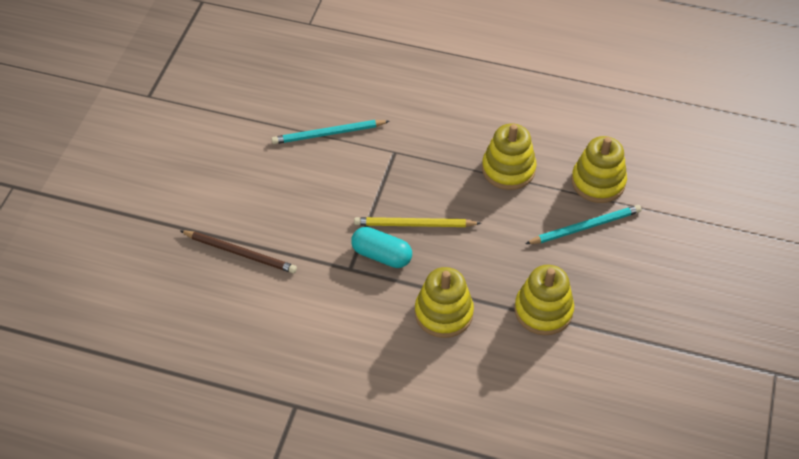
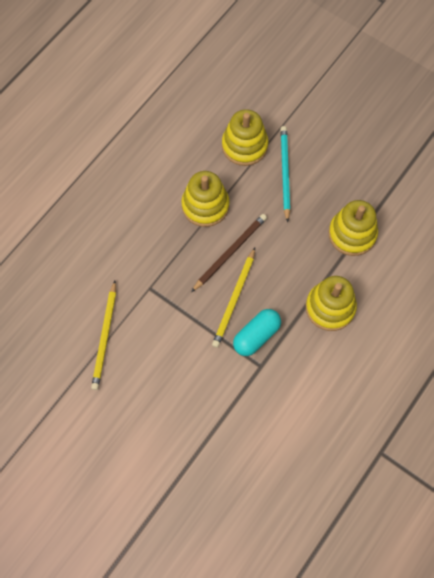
camera: 70 degrees left, 15 degrees up
brown pencil [180,230,297,273] -> brown pencil moved to [191,214,267,292]
turquoise pencil [272,120,389,144] -> yellow pencil [91,281,116,390]

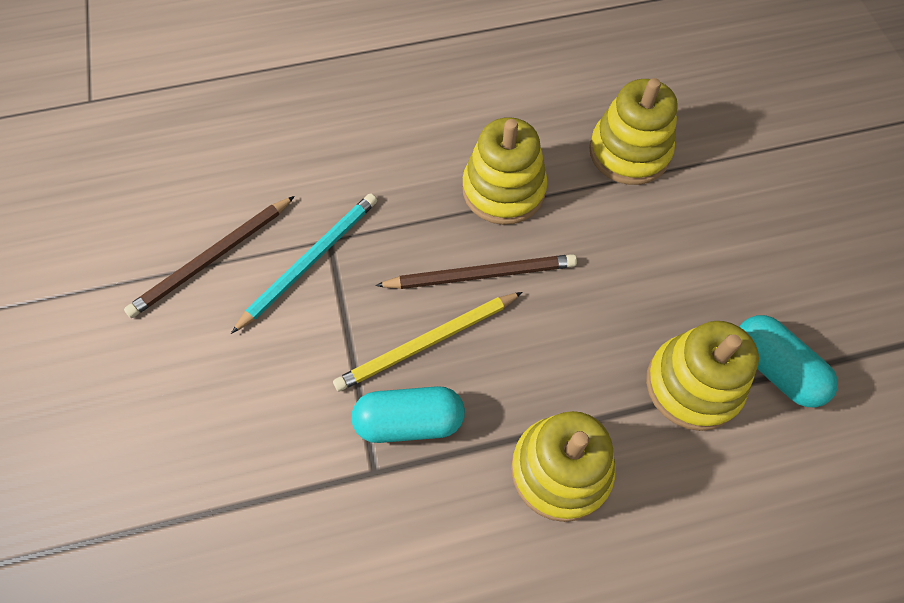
camera: 40 degrees right, 5 degrees down
yellow pencil [91,281,116,390] -> brown pencil [124,196,295,318]
turquoise pencil [280,126,290,223] -> turquoise pencil moved to [231,194,377,334]
none -> turquoise capsule [739,315,838,407]

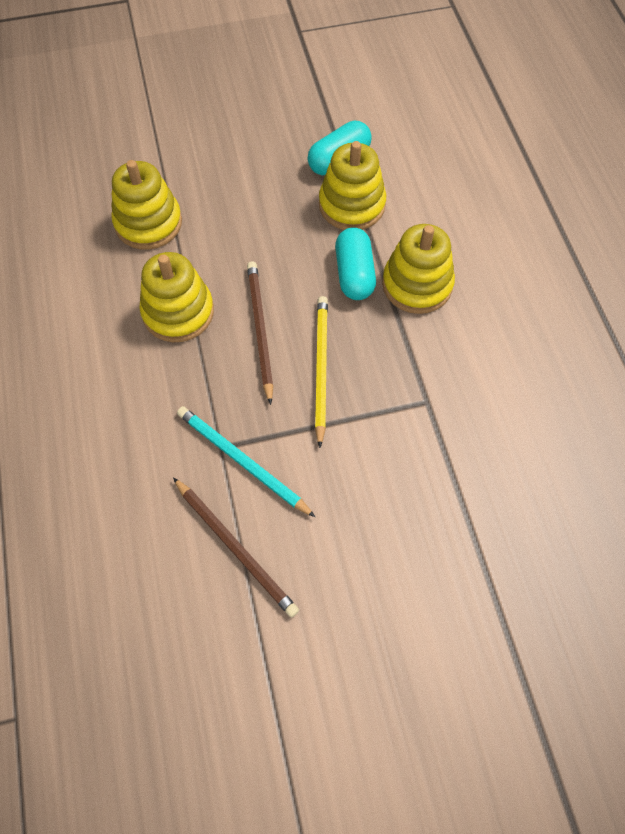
camera: 90 degrees left, 0 degrees up
yellow pencil [333,292,523,392] -> yellow pencil turned 150 degrees counterclockwise [315,296,328,448]
turquoise capsule [351,386,465,443] -> turquoise capsule moved to [335,227,376,300]

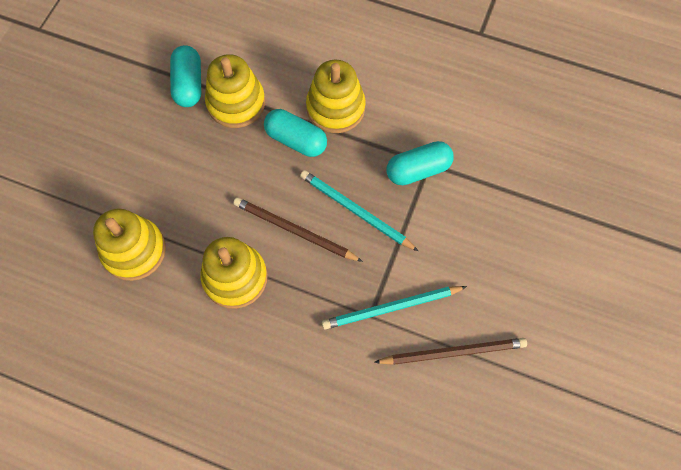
camera: 55 degrees left, 5 degrees up
yellow pencil [315,296,328,448] -> turquoise pencil [300,170,418,251]
none -> turquoise capsule [386,141,454,185]

